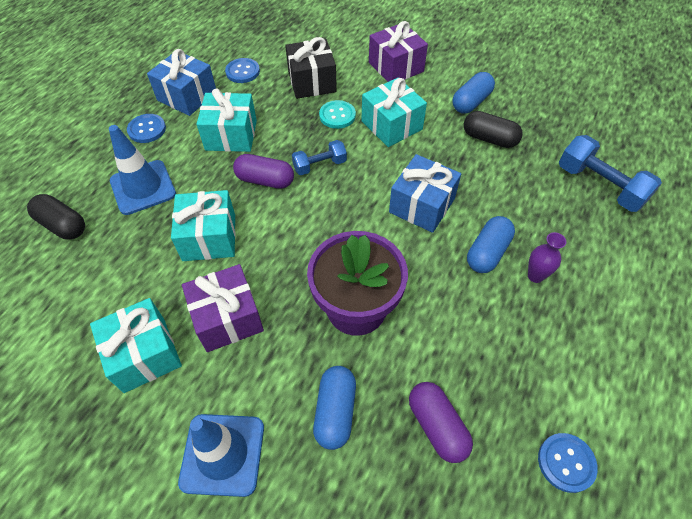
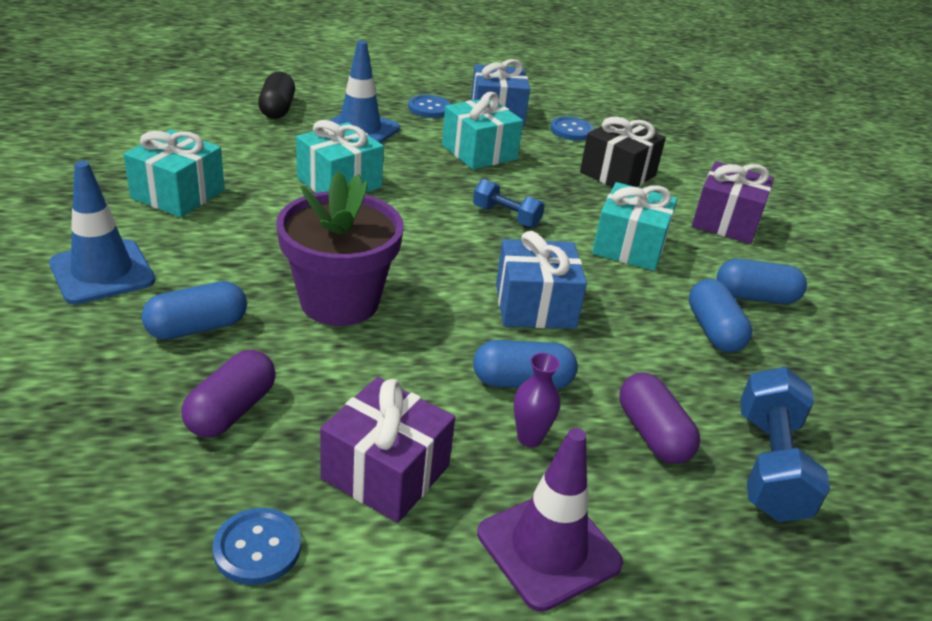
camera: 50 degrees right, 20 degrees down
purple gift [182,264,264,352] -> purple gift moved to [320,377,455,523]
purple capsule [233,154,294,189] -> purple capsule moved to [619,373,700,464]
turquoise button [319,100,356,129] -> none
black capsule [464,111,523,148] -> blue capsule [689,279,752,353]
none -> purple traffic cone [477,428,623,612]

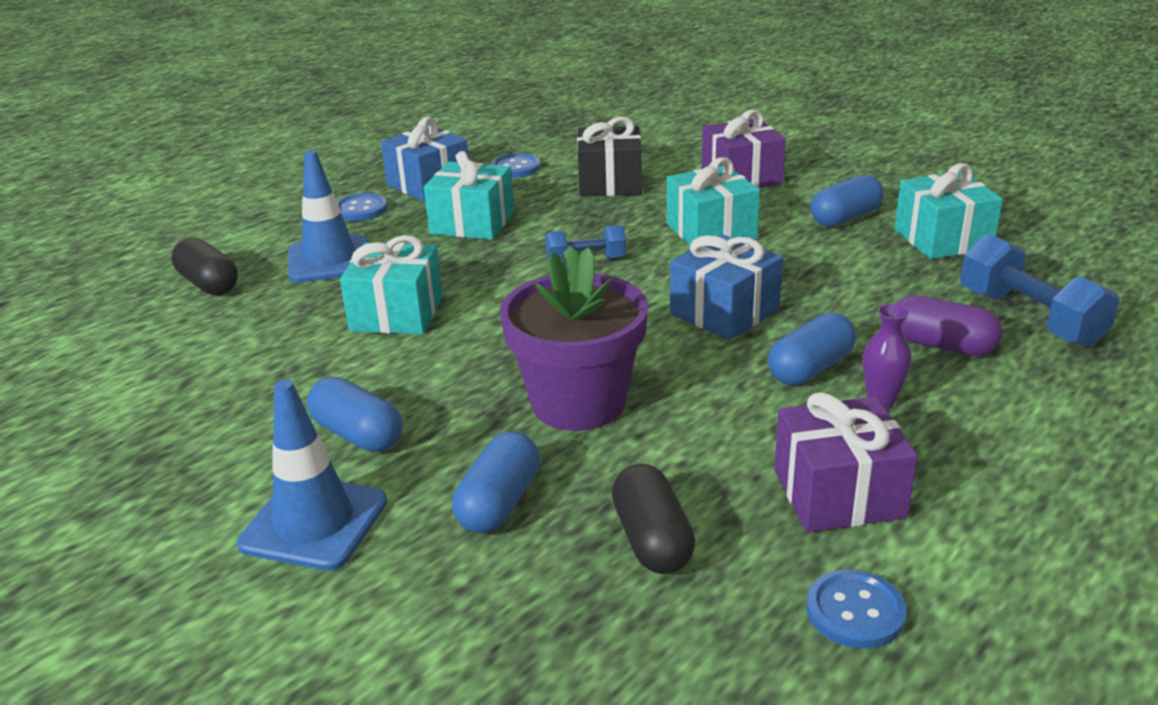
camera: 35 degrees left, 5 degrees down
turquoise gift [124,129,225,217] -> turquoise gift moved to [894,163,1003,259]
purple capsule [181,350,276,437] -> black capsule [612,464,695,574]
purple traffic cone [477,428,623,612] -> none
blue capsule [689,279,752,353] -> blue capsule moved to [307,377,402,452]

